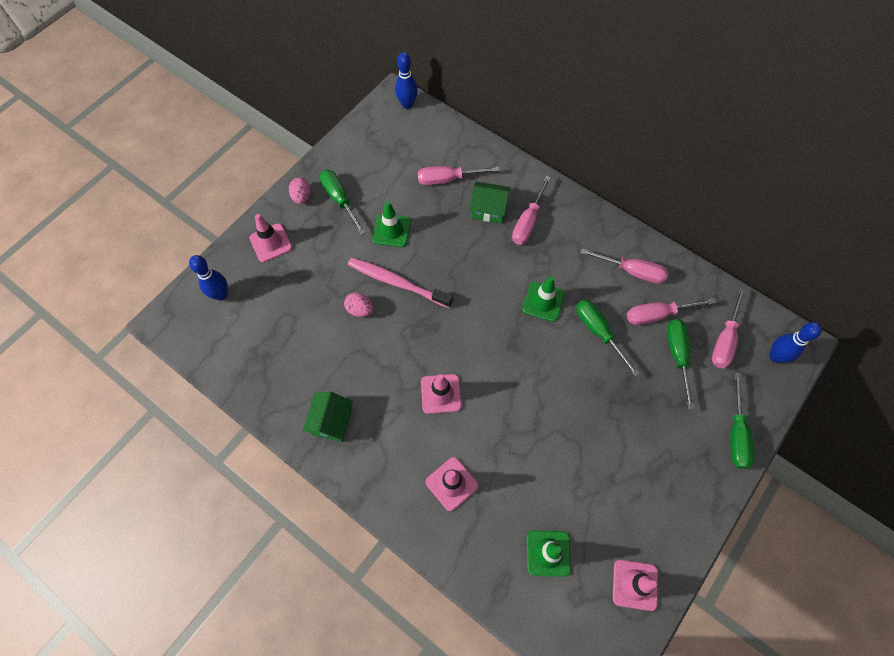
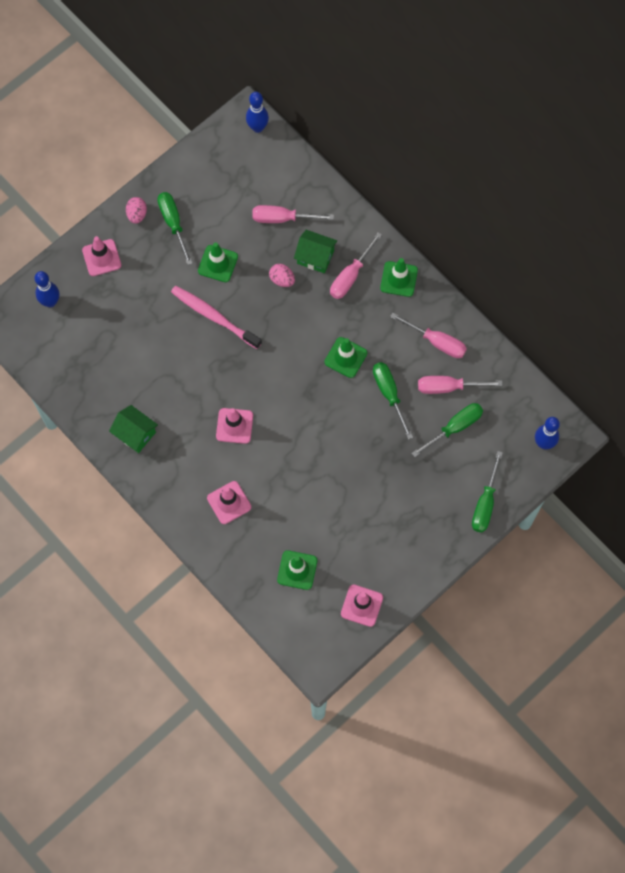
camera: 10 degrees right, 5 degrees up
green house [303,391,353,442] -> green house turned 75 degrees counterclockwise [109,405,158,453]
pink egg [344,292,374,317] -> pink egg moved to [269,264,295,287]
green screwdriver [667,319,694,410] -> green screwdriver turned 45 degrees clockwise [412,403,483,457]
pink screwdriver [712,288,746,369] -> none
none -> green traffic cone [380,258,418,297]

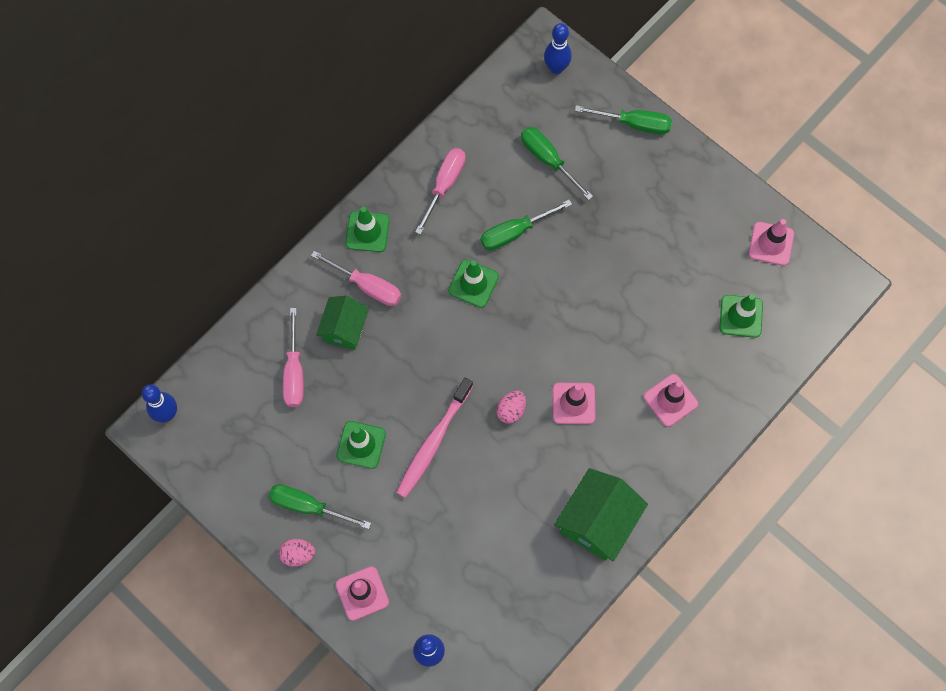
camera: 95 degrees left, 0 degrees up
green house [109,405,158,453] -> green house [554,468,648,561], size x1.55
green screwdriver [157,192,193,265] -> green screwdriver turned 45 degrees clockwise [269,484,371,529]
pink egg [269,264,295,287] -> pink egg moved to [496,390,526,424]
pink screwdriver [418,376,502,394] -> none

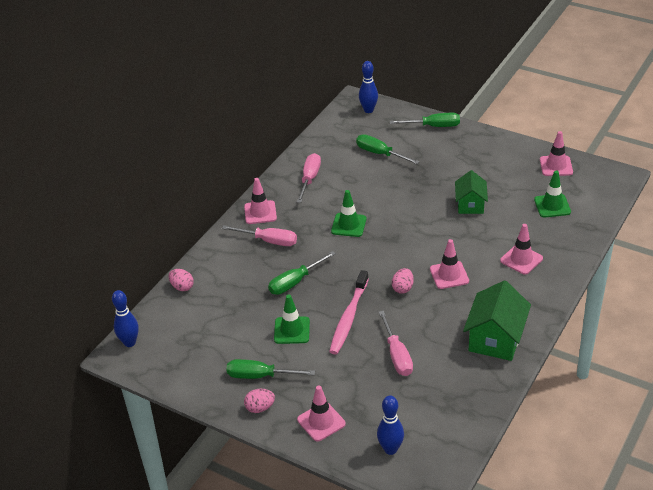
camera: 10 degrees left, 30 degrees down
pink screwdriver [283,308,304,407] -> pink screwdriver moved to [379,311,413,376]
green house [316,296,369,350] -> green house moved to [455,170,488,214]
green traffic cone [346,207,390,252] -> pink traffic cone [244,178,277,224]
green screwdriver [481,200,572,250] -> green screwdriver moved to [268,251,336,295]
none -> pink egg [169,269,194,291]

